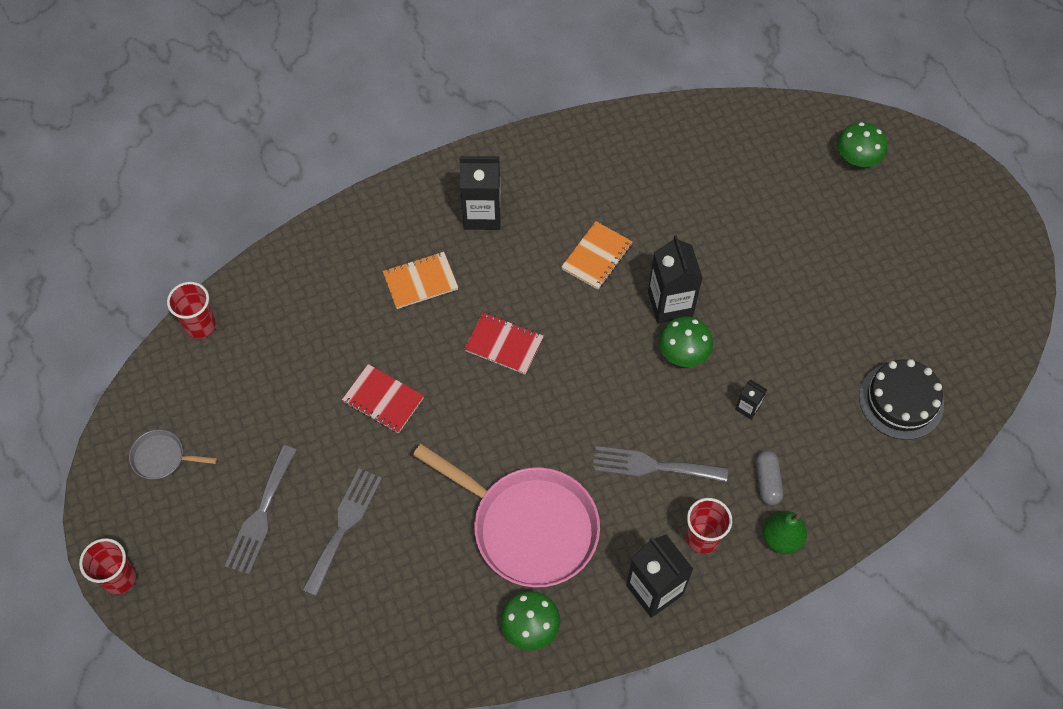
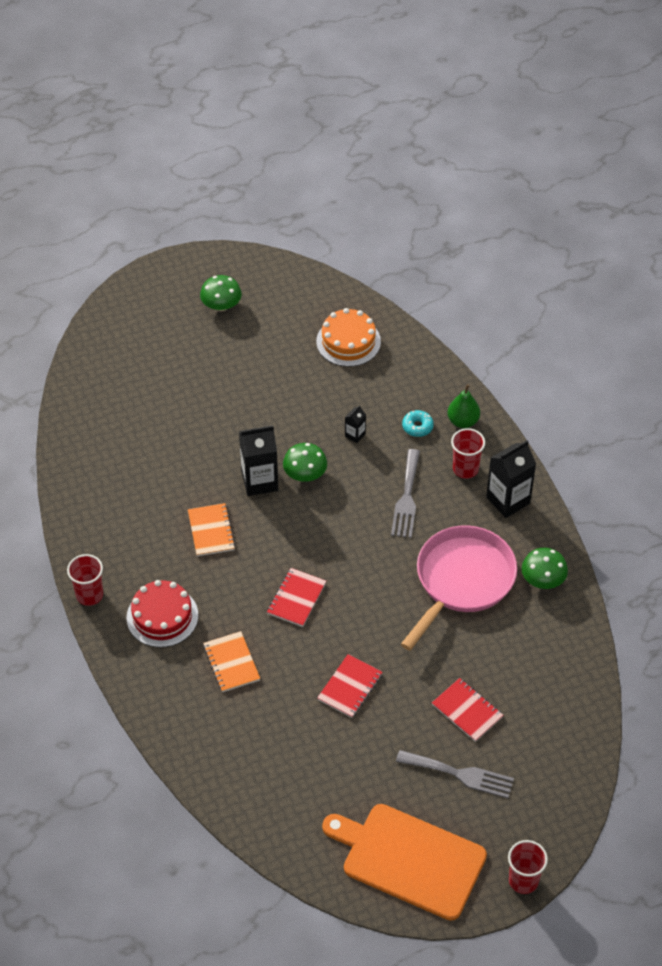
camera: 90 degrees left, 10 degrees down
grey pan [129,430,217,480] -> orange cutting board [322,804,487,921]
red cup [167,282,216,339] -> red cup moved to [67,554,103,606]
grey fork [302,468,382,596] -> red notebook [432,678,503,742]
black carton [459,156,501,230] -> red cake [127,580,198,647]
orange notebook [561,221,632,290] -> orange notebook turned 45 degrees clockwise [188,503,236,556]
grey capsule [756,450,783,505] -> turquoise donut [402,410,434,437]
green mushroom [837,122,887,167] -> green mushroom moved to [200,275,242,311]
black cake [859,359,944,440] -> orange cake [316,308,381,367]

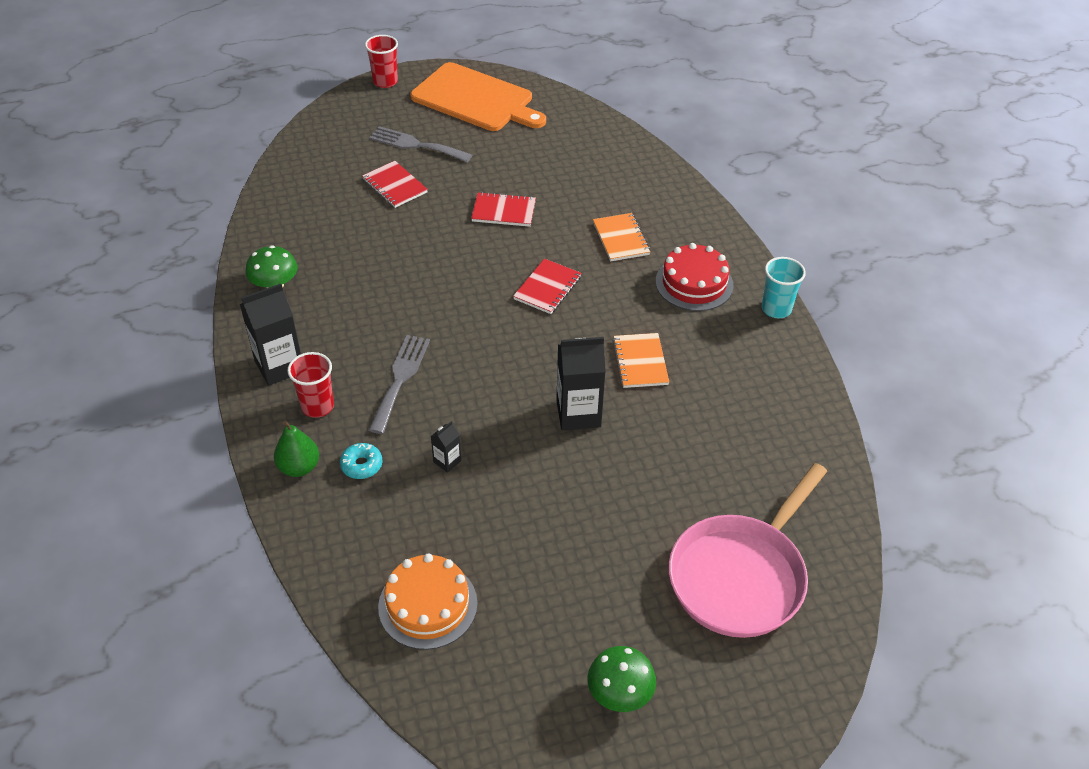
camera: 175 degrees left, 5 degrees down
red cup [67,554,103,606] -> turquoise cup [762,257,806,318]
green mushroom [283,443,327,482] -> none
red notebook [317,654,383,718] -> red notebook turned 60 degrees clockwise [471,192,536,227]
pink pan [401,525,517,651] -> pink pan moved to [669,463,827,638]

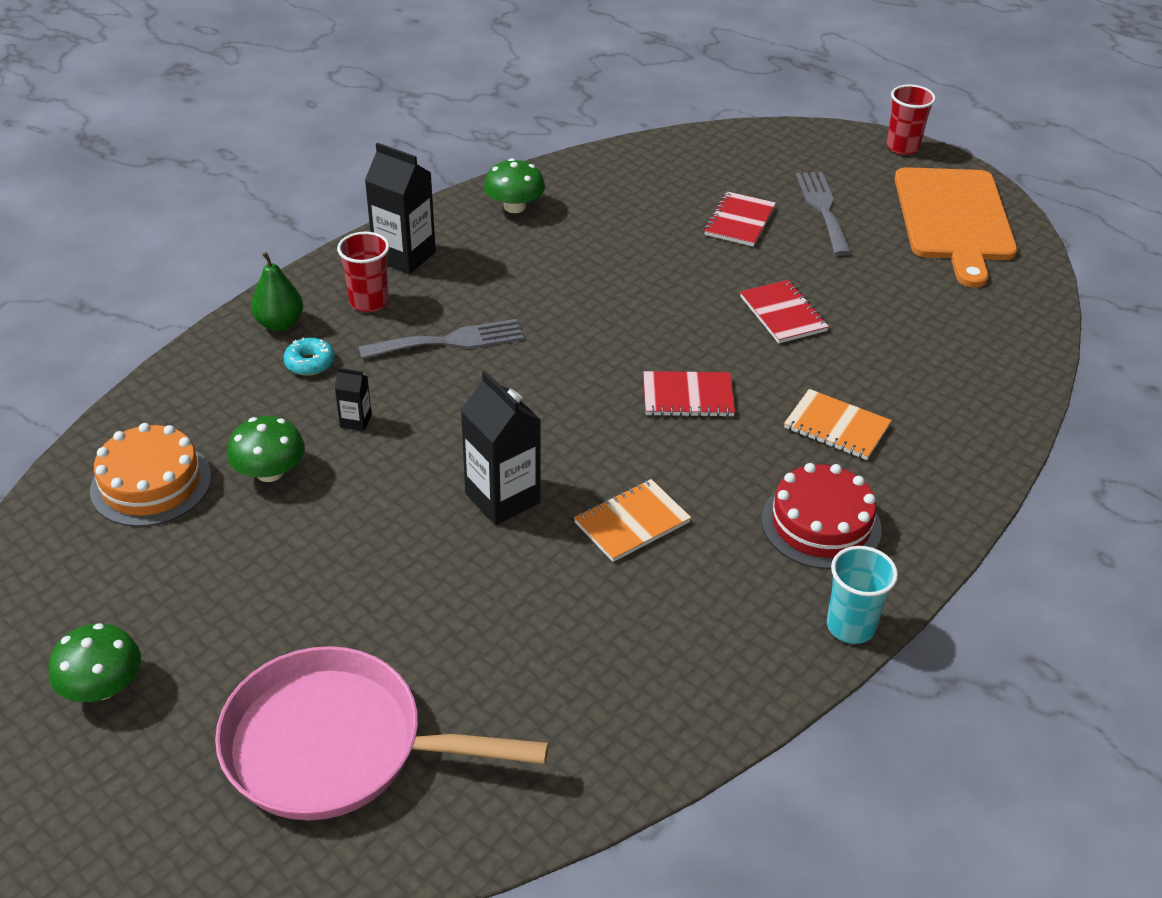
camera: 60 degrees right, 5 degrees down
orange notebook [593,213,650,261] -> orange notebook turned 75 degrees clockwise [784,389,892,460]
none -> green mushroom [227,416,305,482]

